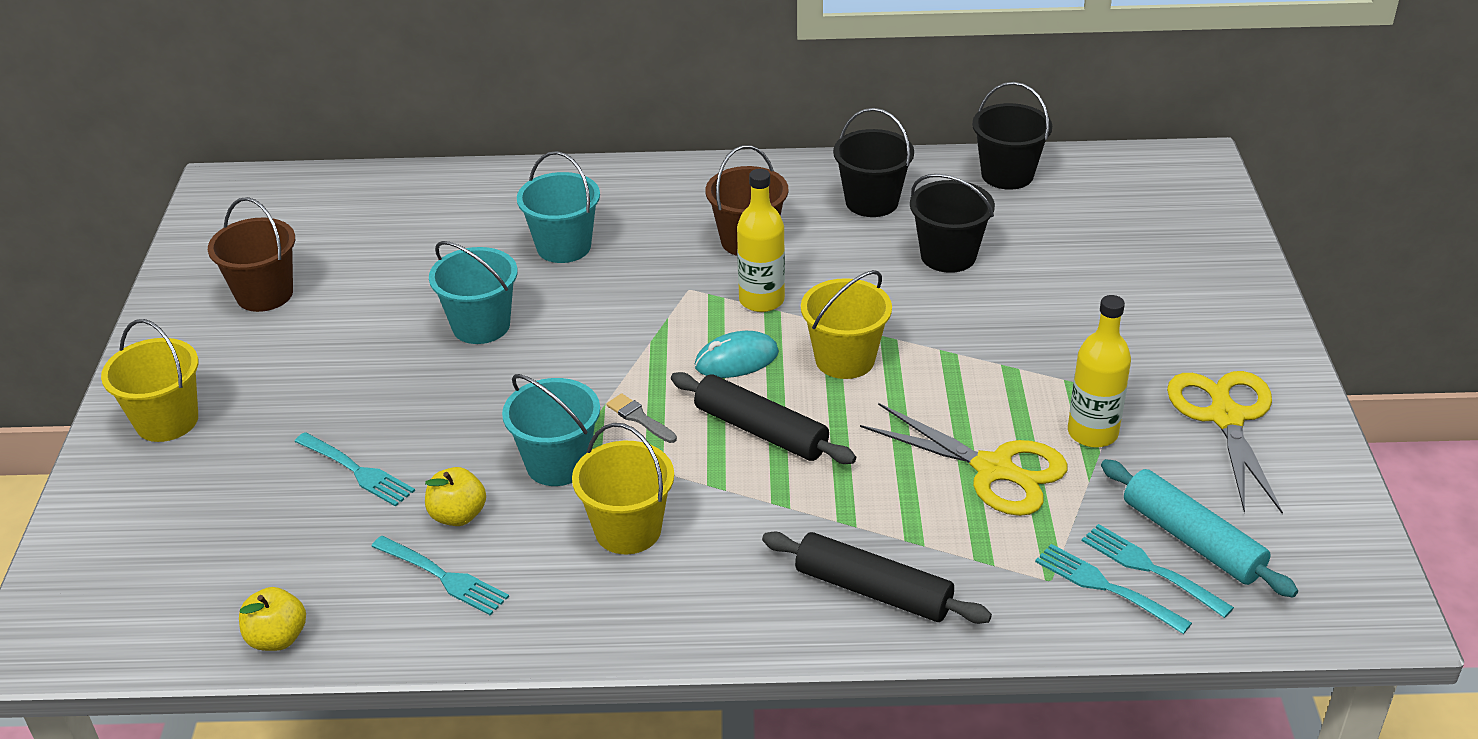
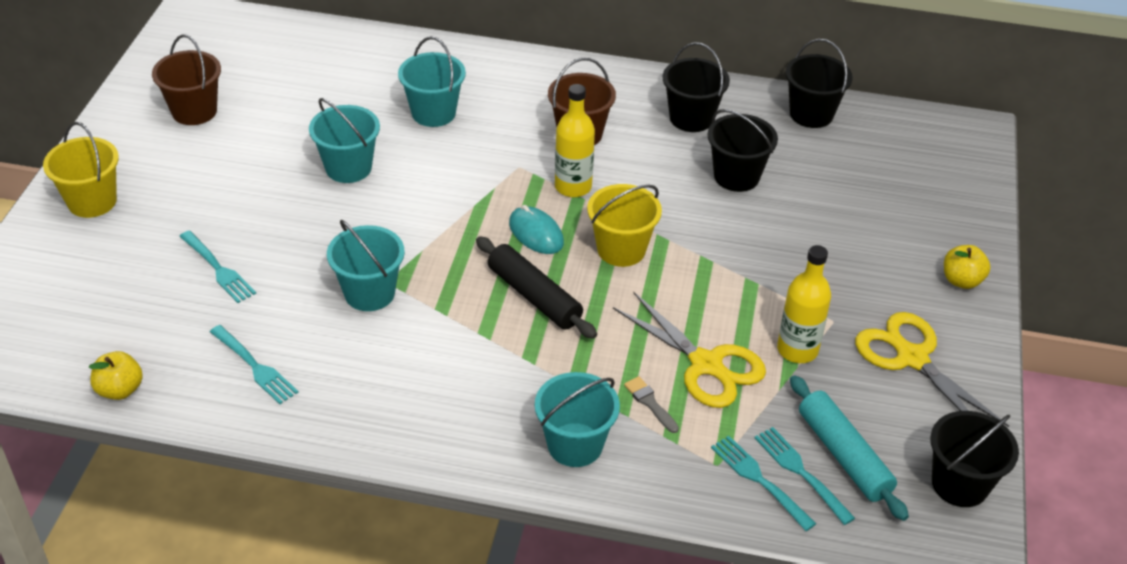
camera: 10 degrees right, 5 degrees up
yellow apple [425,467,486,526] -> yellow apple moved to [944,245,991,289]
yellow bucket [572,423,674,554] -> none
grey brush [607,393,677,443] -> grey brush moved to [624,376,679,433]
turquoise mouse [695,331,779,378] -> turquoise mouse turned 60 degrees clockwise [509,205,564,254]
black rolling pin [762,532,992,624] -> turquoise bucket [535,372,620,467]
yellow scissors [1167,371,1283,514] -> yellow scissors turned 45 degrees counterclockwise [855,312,1009,427]
none -> black bucket [930,411,1019,507]

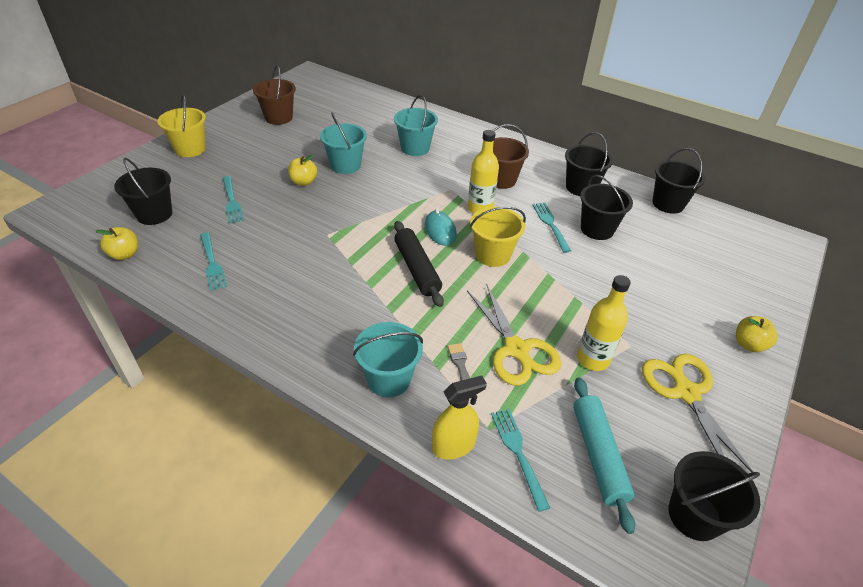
camera: 20 degrees right, 0 degrees up
turquoise bucket [327,220,405,311] -> none
turquoise fork [754,427,855,525] -> turquoise fork moved to [532,203,571,253]
none -> black bucket [114,158,172,225]
none -> yellow apple [288,155,317,186]
none -> yellow spray bottle [432,375,487,459]

